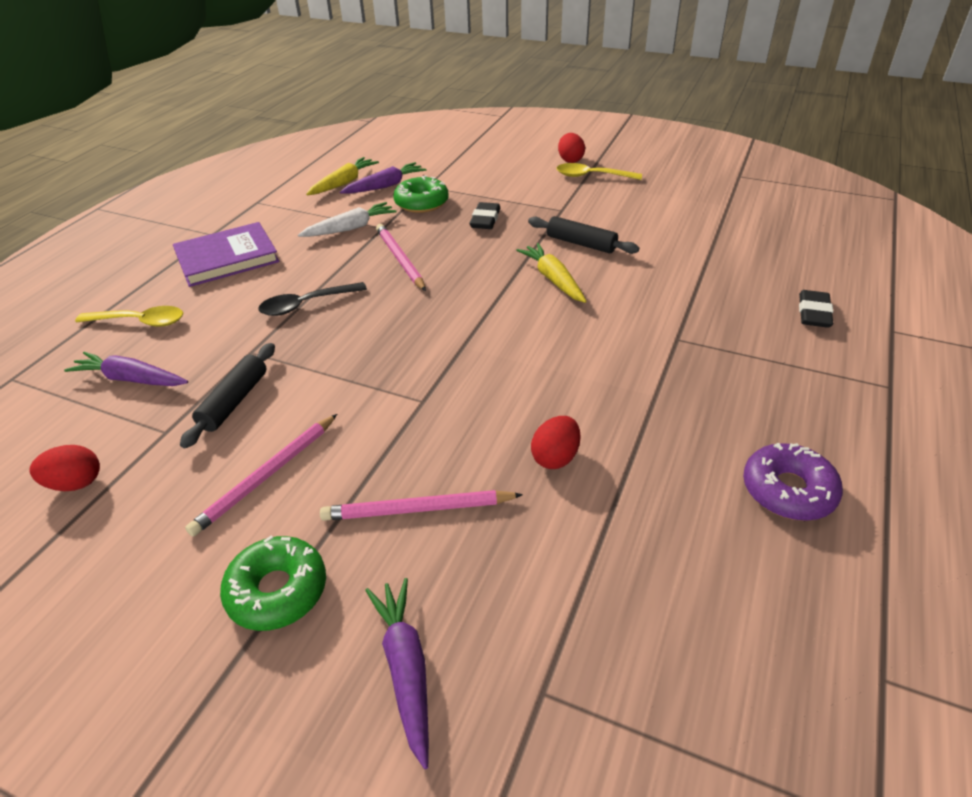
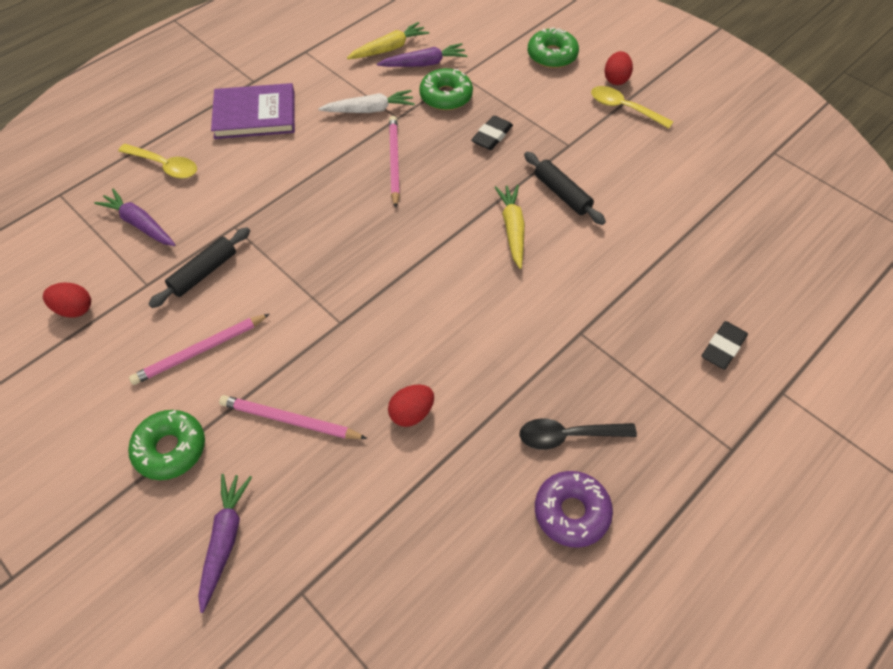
camera: 20 degrees right, 15 degrees up
black spoon [258,282,367,316] -> black spoon moved to [519,418,637,450]
none -> green donut [528,27,579,68]

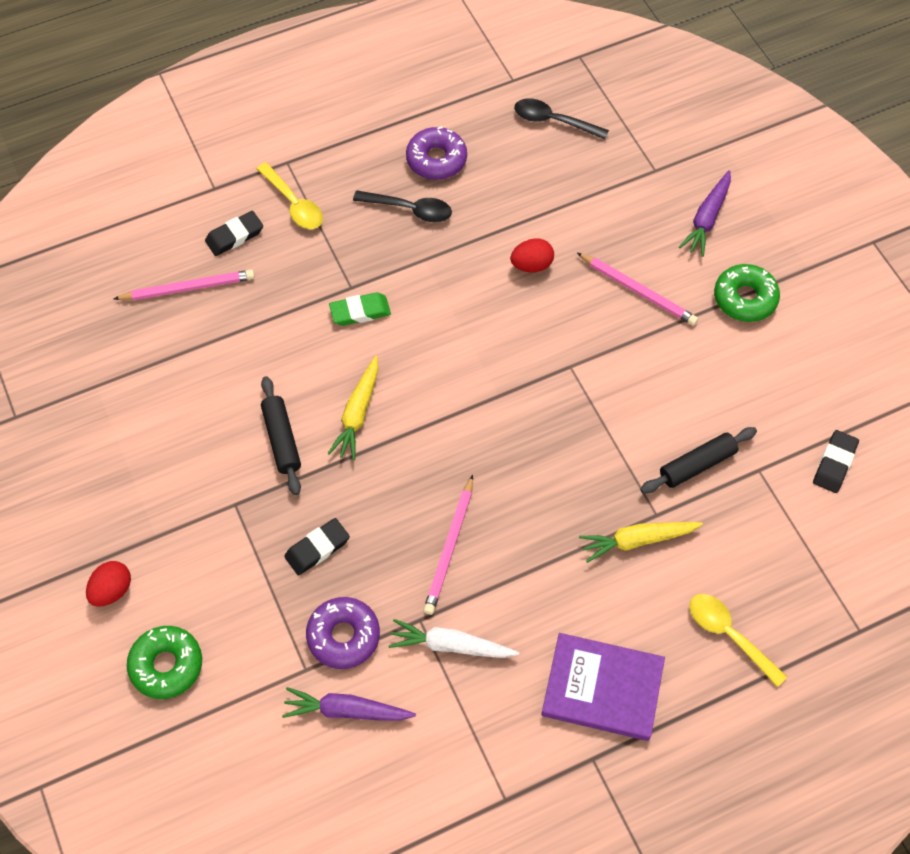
camera: 160 degrees left, 5 degrees up
red egg [43,282,91,317] -> black eraser [813,430,859,493]
purple carrot [94,189,176,246] -> none
pink pencil [129,314,270,385] -> pink pencil moved to [114,270,255,301]
yellow carrot [347,22,429,59] -> yellow carrot moved to [579,522,703,563]
green donut [419,68,473,110] -> purple donut [306,597,380,669]
yellow spoon [591,86,673,129] -> yellow spoon moved to [257,162,323,229]
none -> green eraser [329,292,391,326]
none -> black spoon [514,98,609,139]

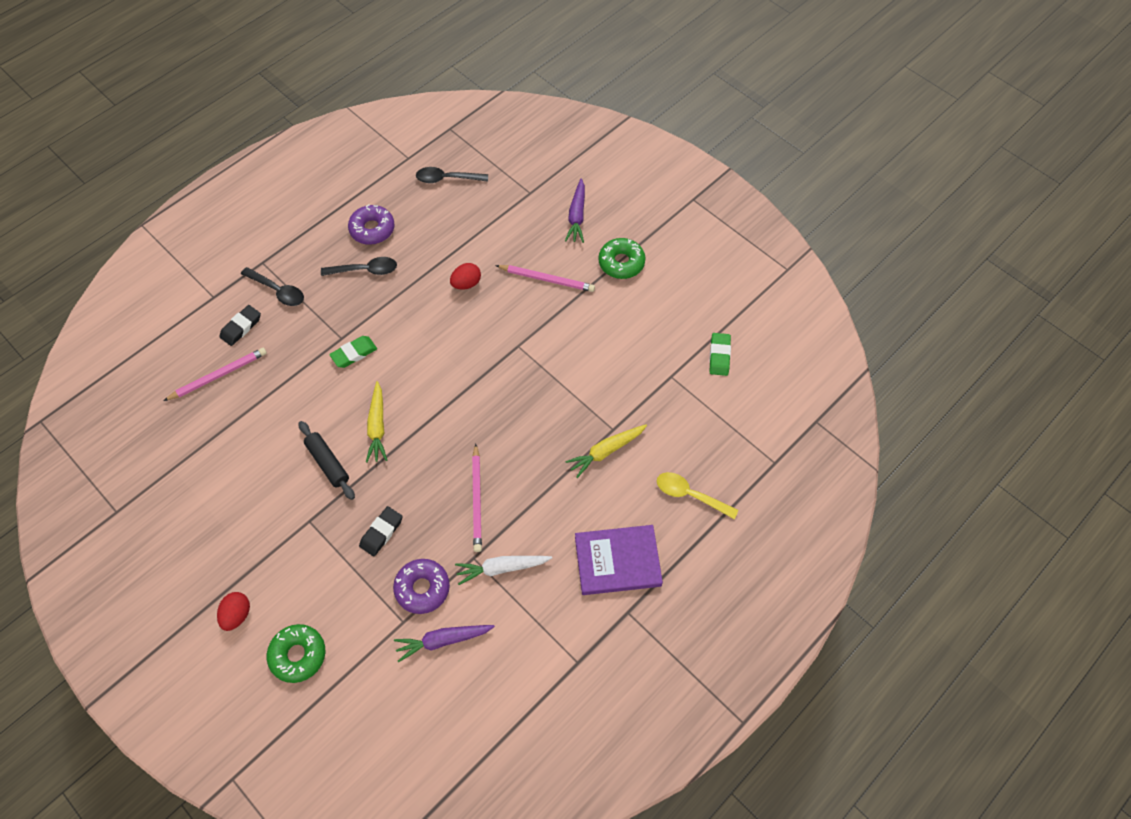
camera: 20 degrees left, 0 degrees up
yellow spoon [257,162,323,229] -> black spoon [241,267,304,306]
black rolling pin [640,427,757,494] -> none
black eraser [813,430,859,493] -> green eraser [709,333,731,376]

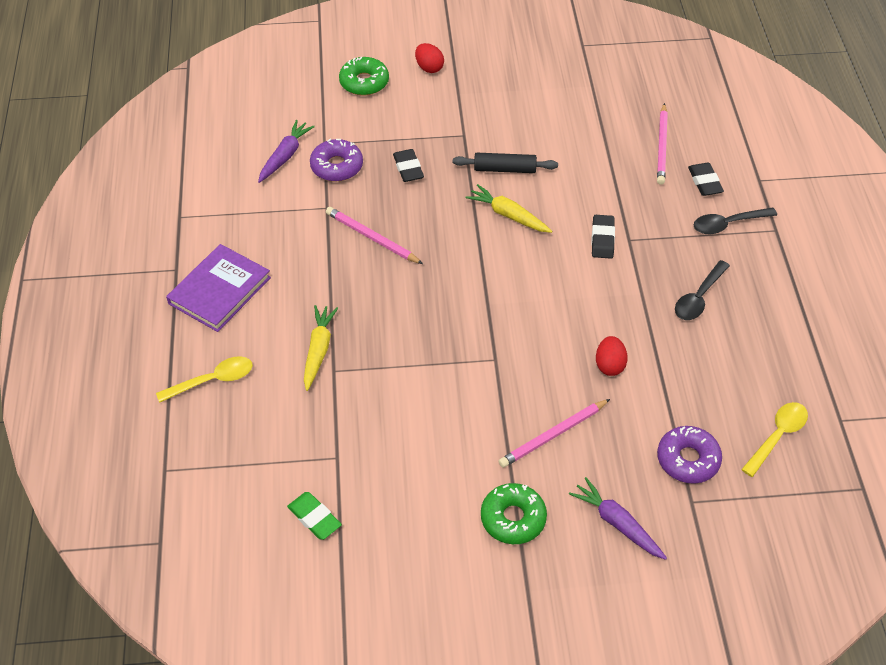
camera: 130 degrees right, 10 degrees down
green eraser [329,336,377,368] -> black eraser [591,215,615,259]
purple donut [348,204,395,245] -> purple donut moved to [657,426,722,484]
black spoon [416,167,488,183] -> yellow spoon [741,402,808,477]
white carrot [455,556,552,585] -> none

